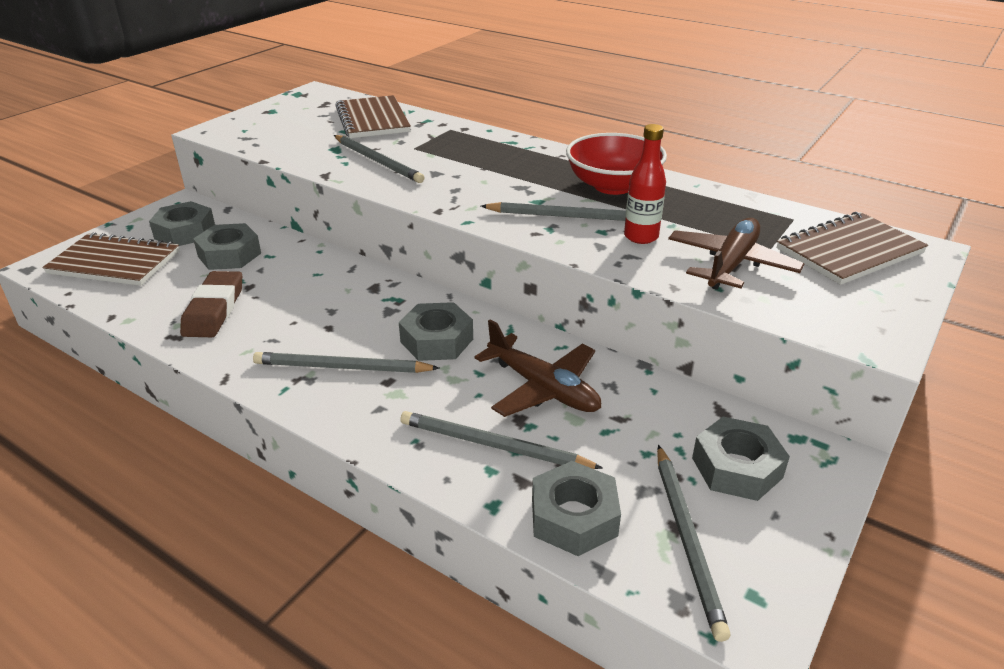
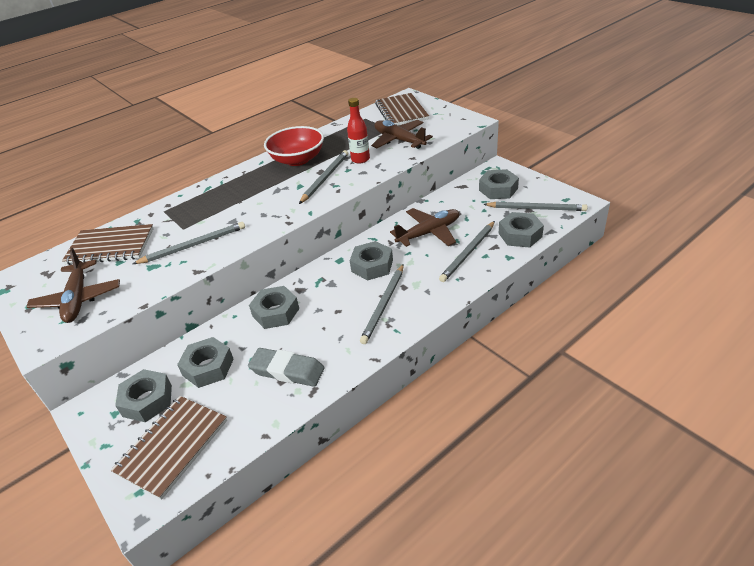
camera: 70 degrees left, 5 degrees up
brown eraser [180,271,242,337] -> grey eraser [248,348,325,387]
none -> brown plane [26,248,120,323]
none -> grey nut [249,286,299,329]

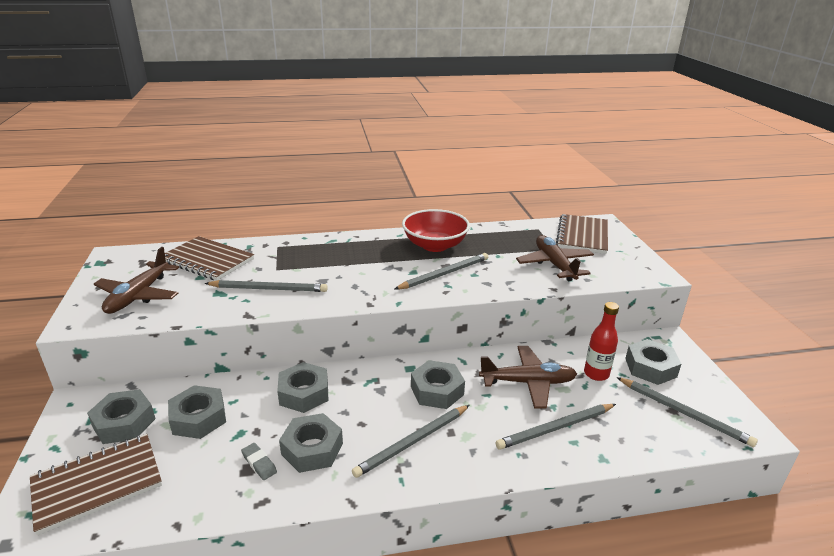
camera: 25 degrees right, 10 degrees down
grey eraser [248,348,325,387] -> grey eraser [241,443,277,480], size x0.50
red bottle [347,98,370,163] -> red bottle moved to [584,302,619,381]
grey nut [499,212,544,247] -> grey nut moved to [279,413,343,473]

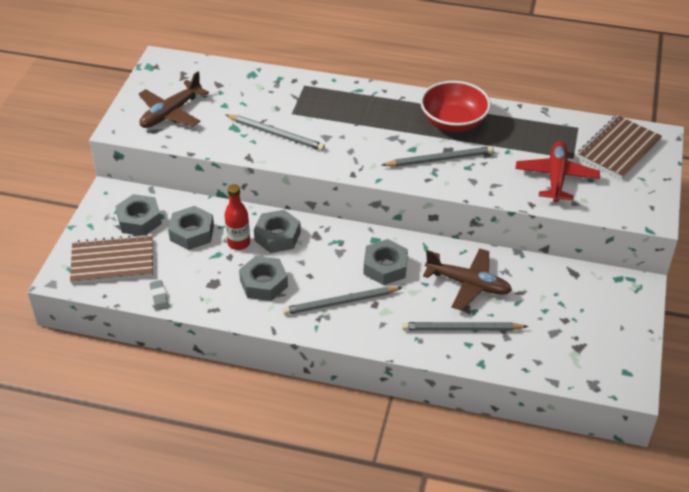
camera: 25 degrees right, 15 degrees up
brown notebook [165,236,254,281] -> none
grey eraser [241,443,277,480] -> grey eraser moved to [150,280,169,311]
brown plane [516,235,594,281] -> red plane [515,141,600,202]
red bottle [584,302,619,381] -> red bottle moved to [224,184,250,250]
grey pencil [617,377,758,447] -> none
grey nut [625,339,681,385] -> none

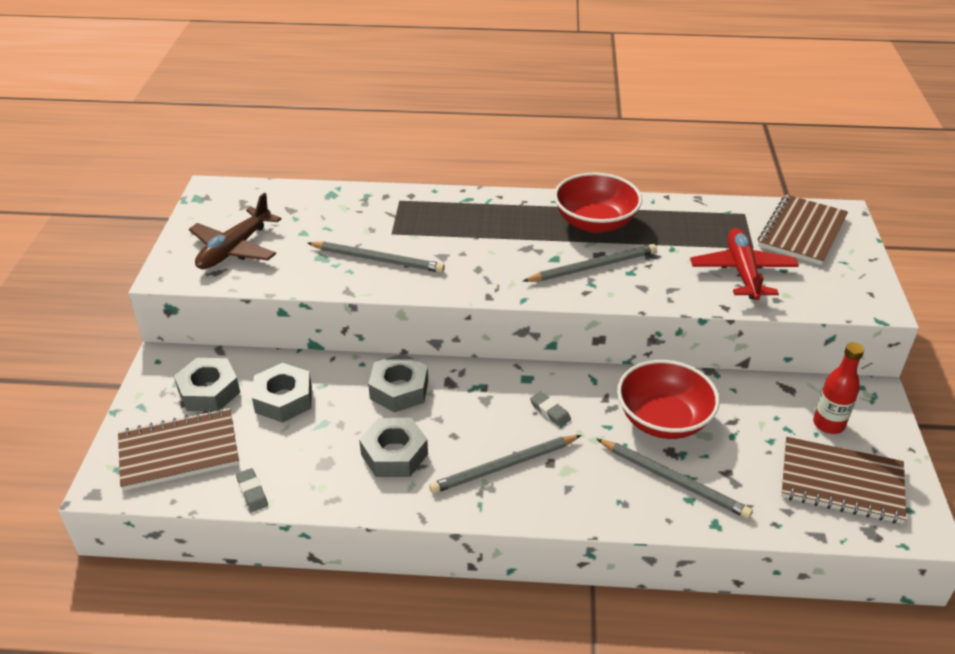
camera: 10 degrees left, 5 degrees down
red bottle [224,184,250,250] -> red bottle moved to [813,342,864,434]
grey nut [364,239,408,285] -> grey eraser [530,391,571,427]
grey pencil [402,322,528,331] -> grey pencil turned 135 degrees counterclockwise [597,439,753,519]
brown plane [423,248,512,311] -> red bowl [617,360,720,439]
none -> brown notebook [781,437,906,524]

